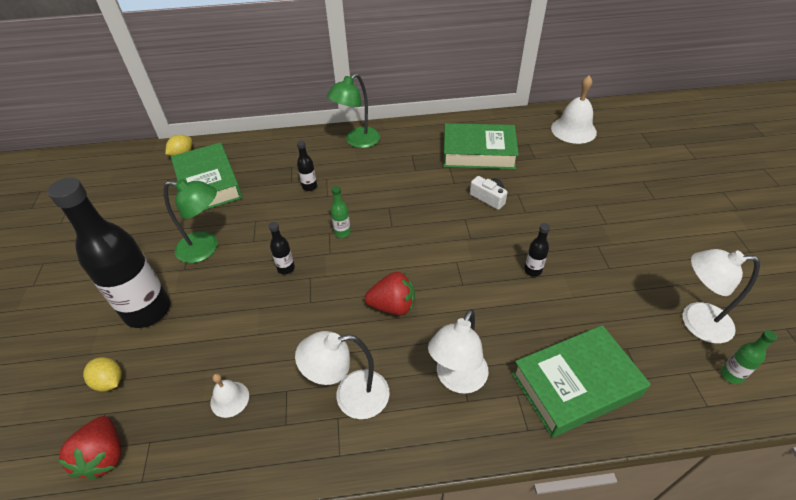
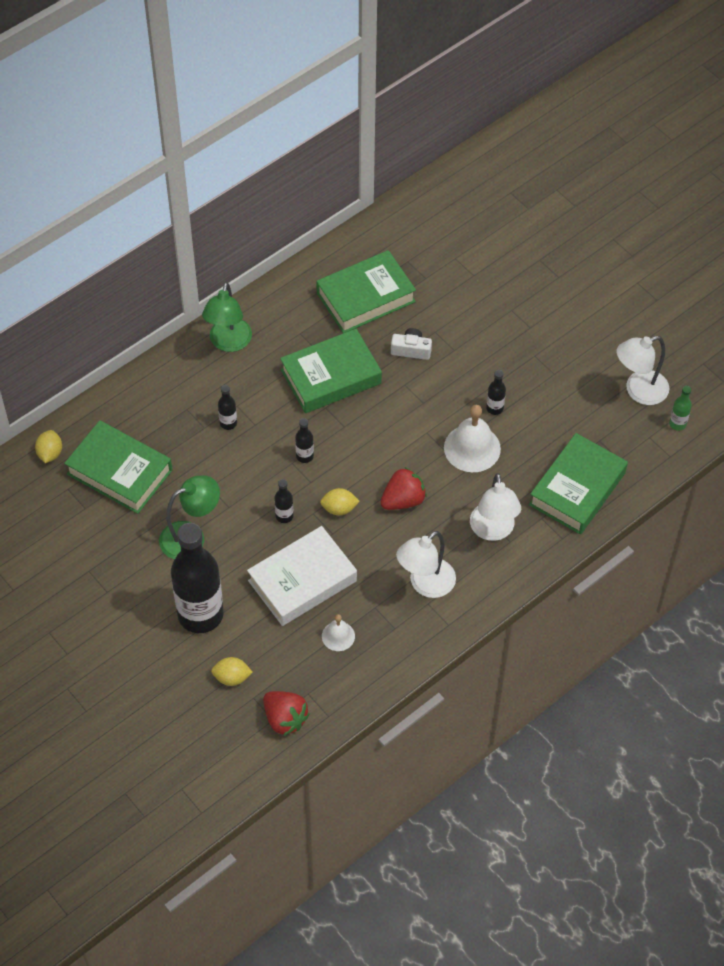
camera: 35 degrees left, 10 degrees up
green bottle [331,186,351,238] -> black bottle [295,418,314,463]
white bell [551,75,597,144] -> white bell moved to [444,405,501,472]
none -> white book [247,526,357,626]
none -> green book [280,329,382,413]
none -> yellow lemon [320,488,360,515]

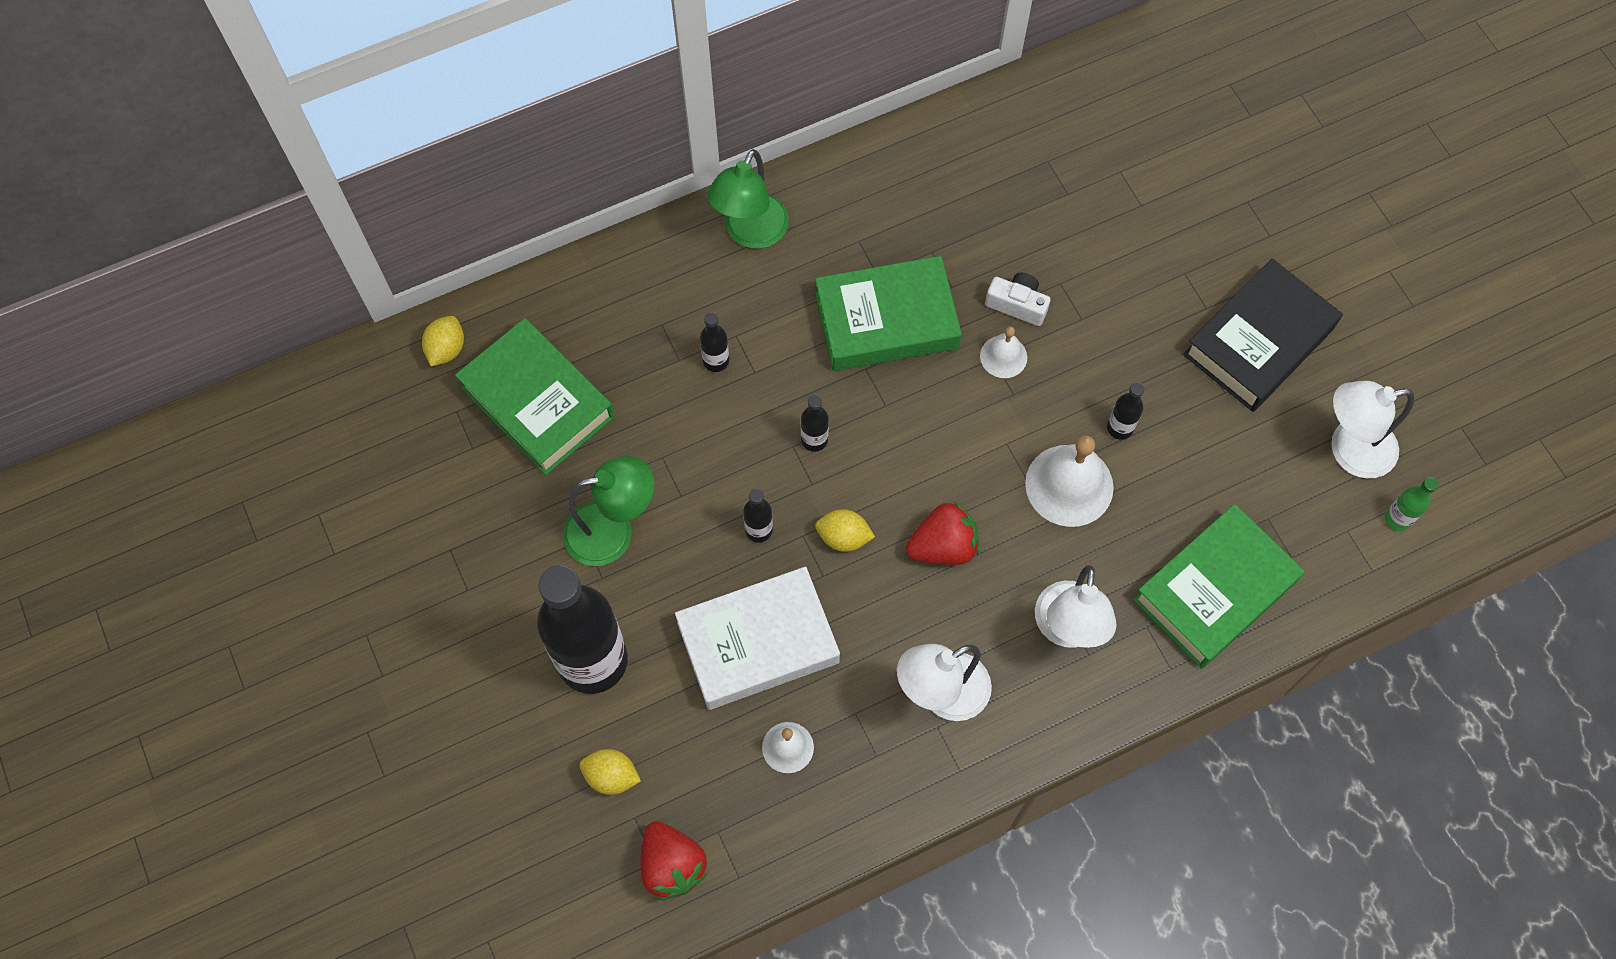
camera: 15 degrees right, 10 degrees up
green book [316,250,416,333] -> none
none -> white bell [980,326,1027,378]
none -> black book [1183,258,1343,412]

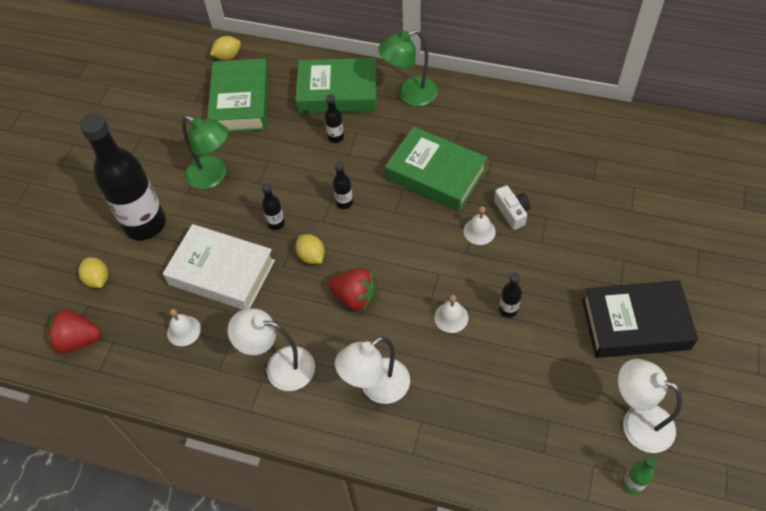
camera: 45 degrees right, 10 degrees down
red strawberry [640,821,708,900] -> red strawberry turned 75 degrees clockwise [47,310,102,354]
white bell [1025,435,1114,527] -> white bell [434,295,468,333], size x0.55
green book [1133,504,1305,669] -> green book moved to [295,58,377,114]

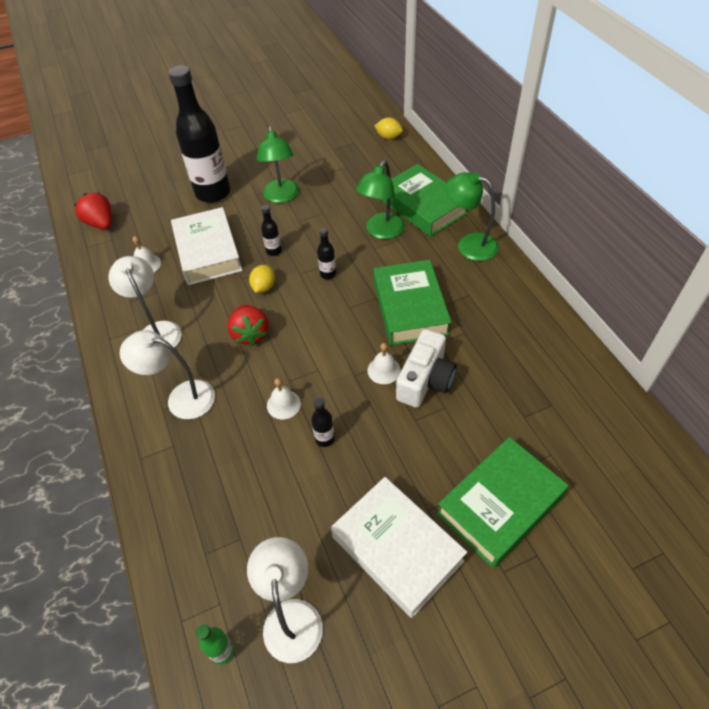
camera: 50 degrees right, 5 degrees down
yellow lemon [78,257,108,288] -> none
green book [207,58,269,132] -> green book moved to [437,437,568,568]
black bottle [325,94,344,143] -> green lamp [356,160,405,239]
white camera [494,185,530,230] -> white camera [396,329,457,408], size x1.63
black book [582,280,698,358] -> white book [331,477,467,618]

